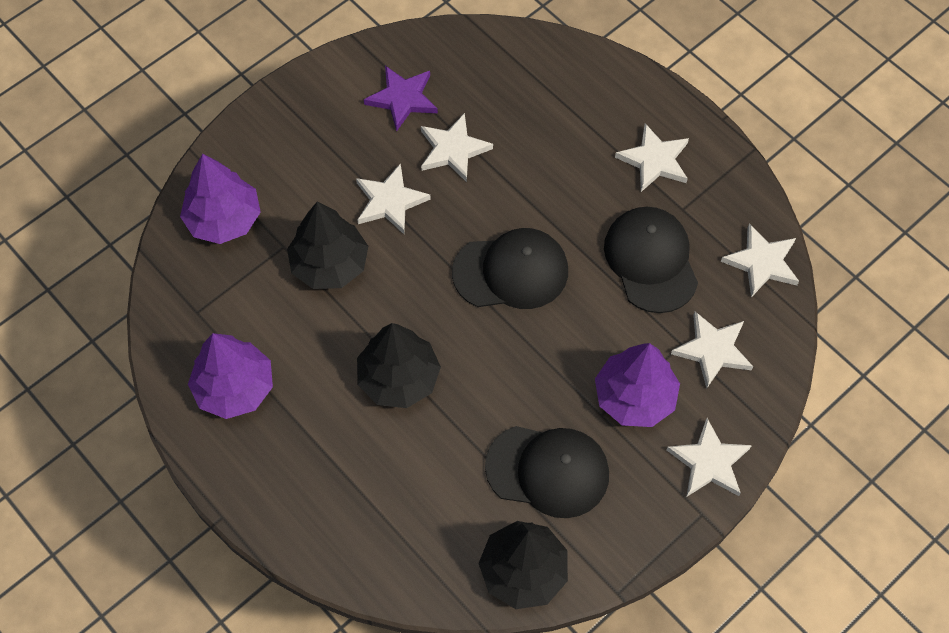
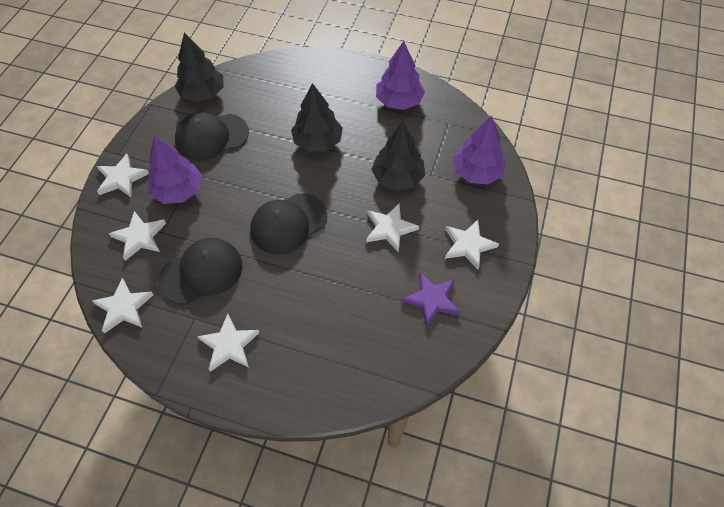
camera: 150 degrees right, 5 degrees down
white star [421,113,493,182] -> white star moved to [445,220,499,269]
black cap [604,207,698,313] -> black cap turned 75 degrees counterclockwise [158,238,242,305]

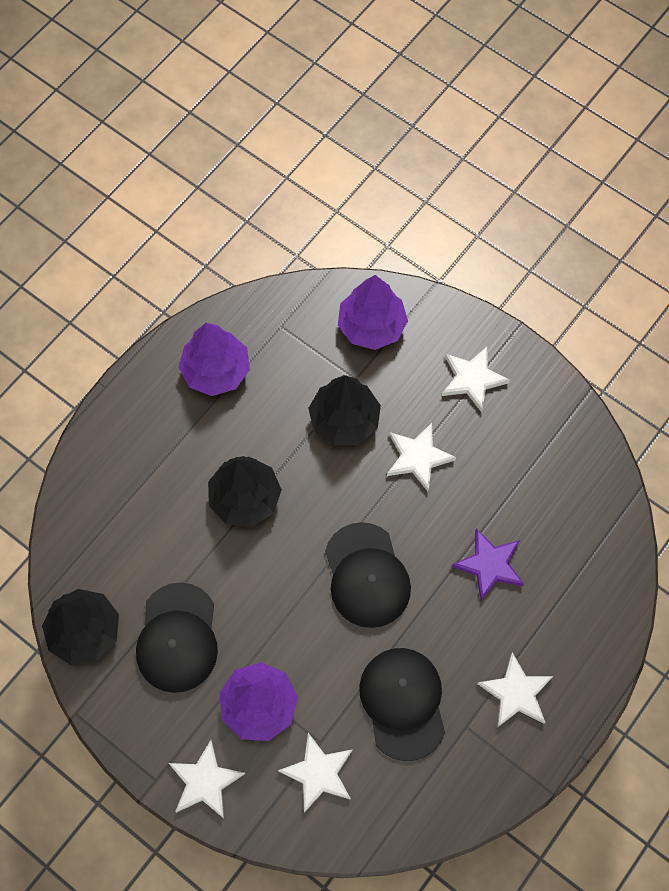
camera: 70 degrees left, 10 degrees up
white star [92,278,154,333] -> none
purple star [402,272,460,327] -> purple star moved to [452,528,524,601]

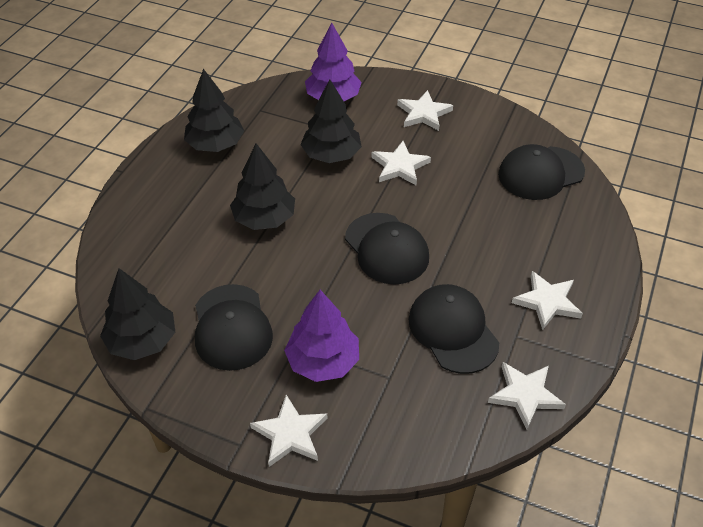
camera: 15 degrees left, 20 degrees down
purple tree [179,323,250,396] -> black tree [184,69,244,152]
white star [278,733,353,813] -> white star moved to [488,362,566,430]
purple star [452,528,524,601] -> none
none -> black cap [498,144,585,200]

